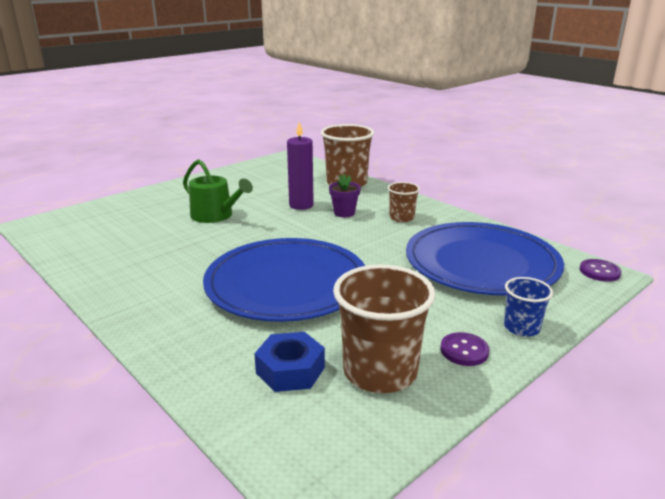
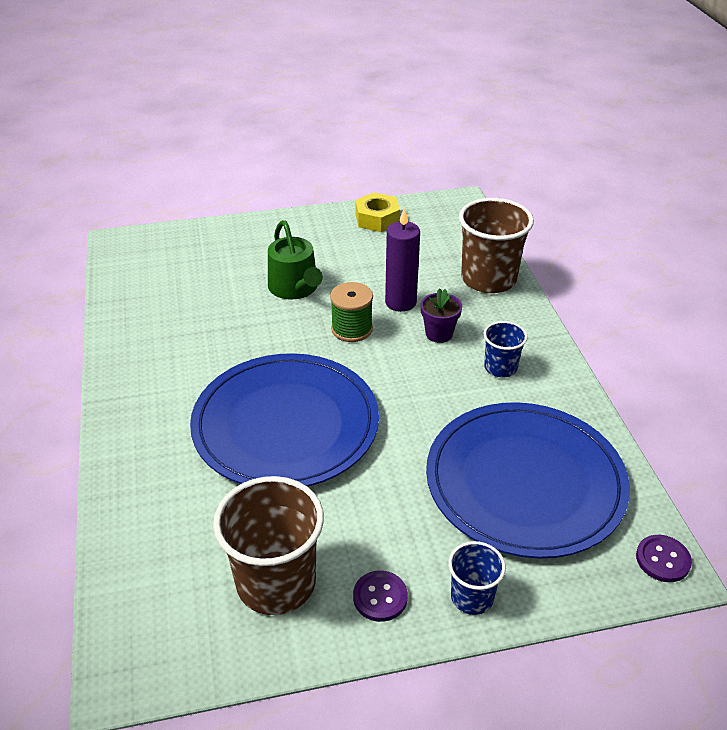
camera: 30 degrees right, 15 degrees up
blue nut [254,332,325,392] -> none
brown cup [388,182,420,222] -> blue cup [484,321,528,378]
none -> green spool [330,282,373,342]
none -> yellow nut [355,192,400,232]

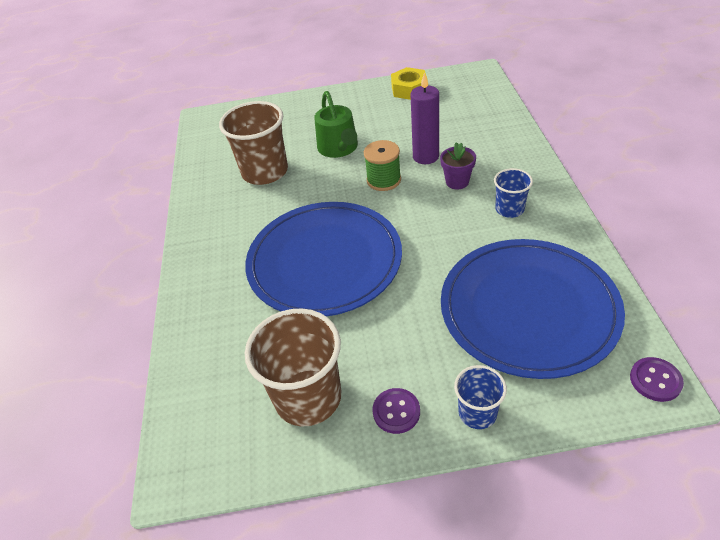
camera: 10 degrees right, 5 degrees up
brown cup [459,198,534,293] -> brown cup moved to [219,101,288,185]

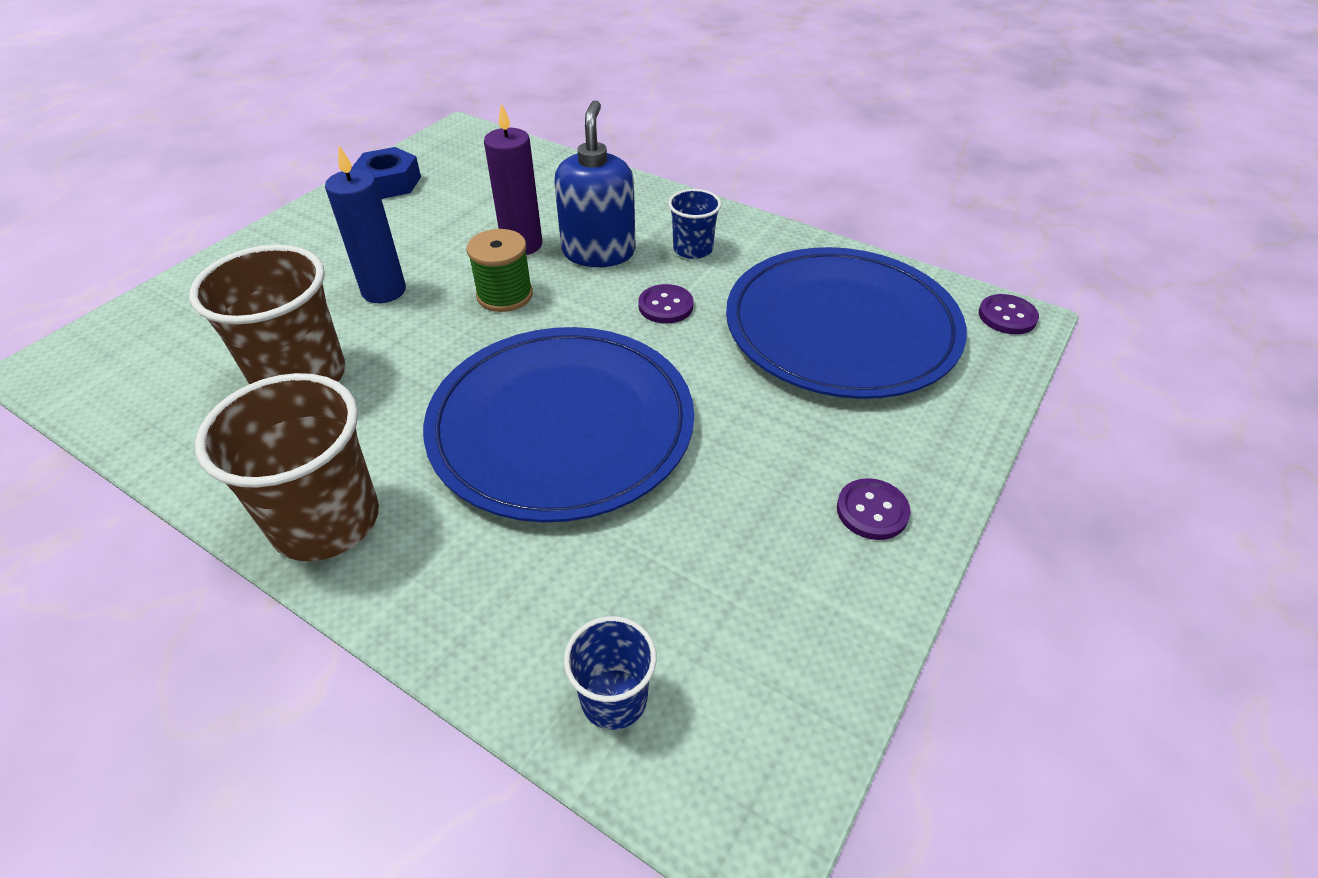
camera: 55 degrees left, 0 degrees up
brown cup [245,308,341,426] -> brown cup moved to [195,373,379,561]
green watering can [314,91,358,158] -> blue candle [325,146,406,303]
yellow nut [391,67,427,100] -> blue nut [351,147,421,199]
purple flower pot [440,142,476,190] -> blue soap dispenser [554,100,636,267]
blue cup [454,365,507,429] -> blue cup moved to [564,616,657,730]
none -> purple button [638,284,694,324]

